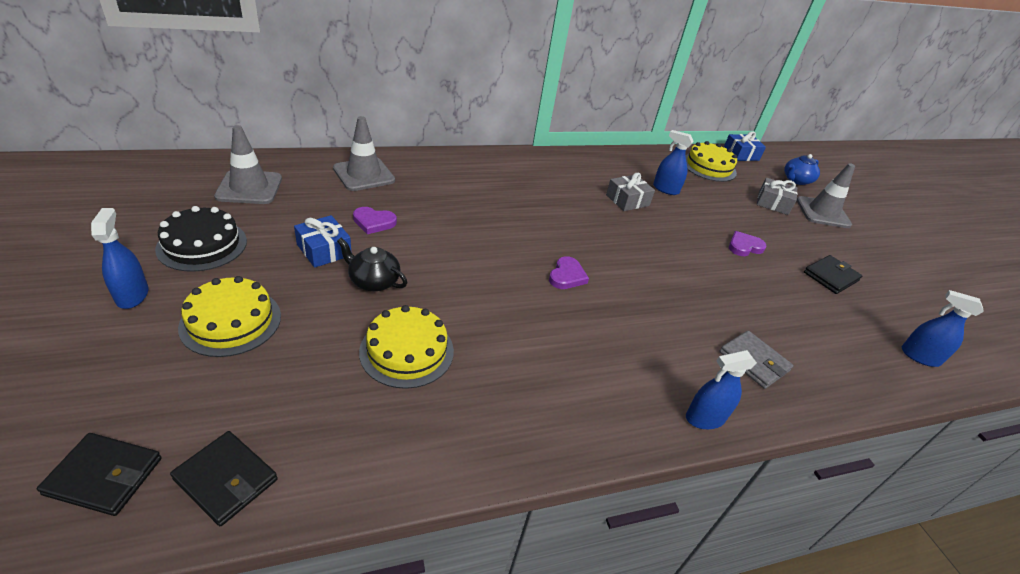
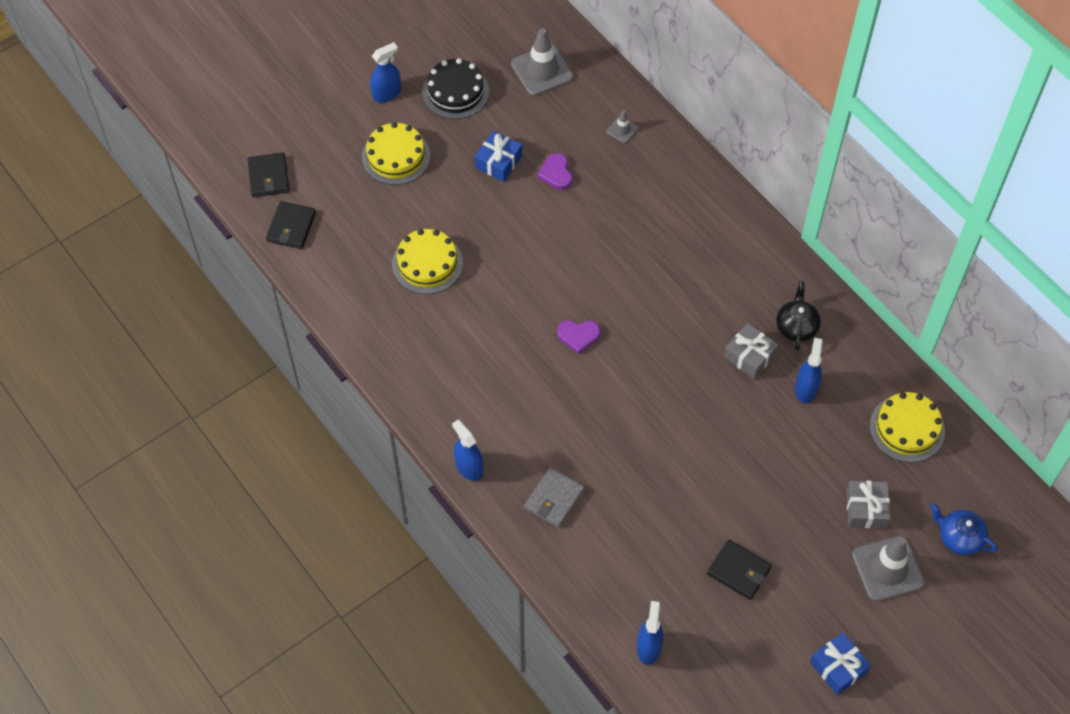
camera: 75 degrees right, 20 degrees up
grey traffic cone [333,116,395,191] -> grey traffic cone [606,110,638,143], size x0.48
black teapot [337,238,407,291] -> black teapot moved to [776,281,821,351]
blue gift [724,131,766,161] -> blue gift moved to [810,632,871,695]
purple heart [729,231,767,256] -> none

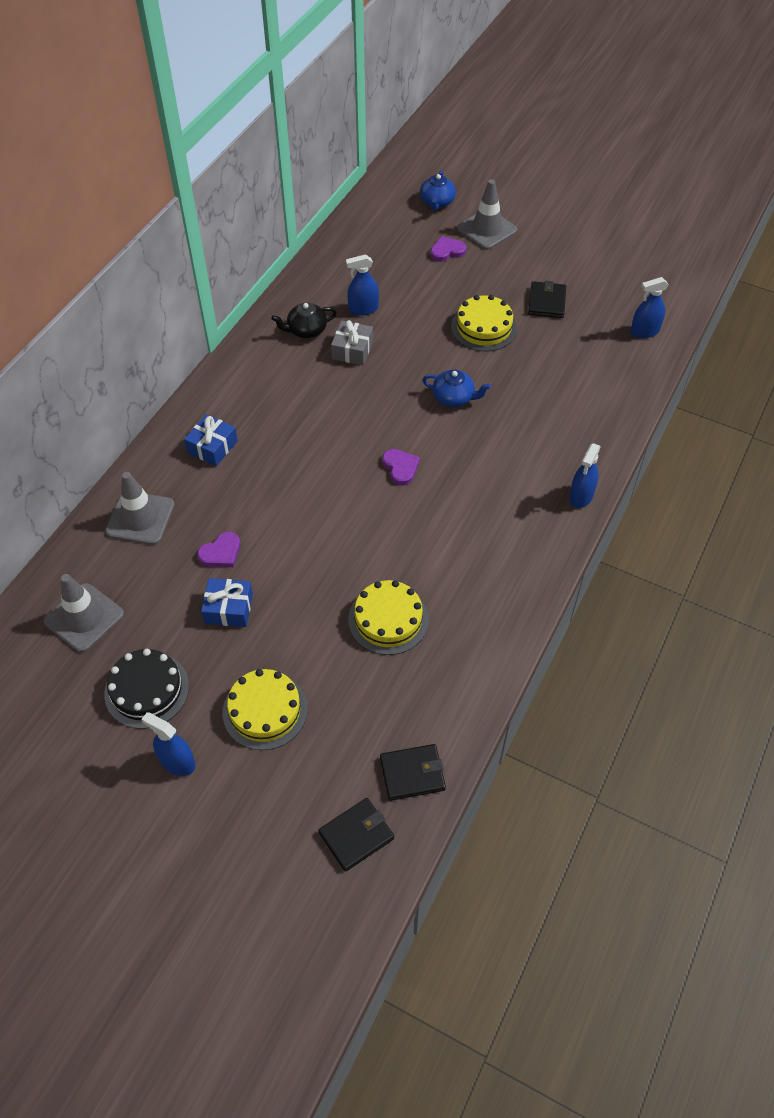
camera: 115 degrees left, 5 degrees down
grey wallet [524,467,585,528] -> none
grey traffic cone [606,110,638,143] -> grey traffic cone [105,472,175,545], size x2.06
blue gift [810,632,871,695] -> blue gift moved to [184,414,238,466]
grey gift [846,481,890,528] -> purple heart [430,236,466,262]
yellow cake [870,392,945,463] -> yellow cake moved to [451,295,517,351]
none -> blue teapot [422,370,491,407]

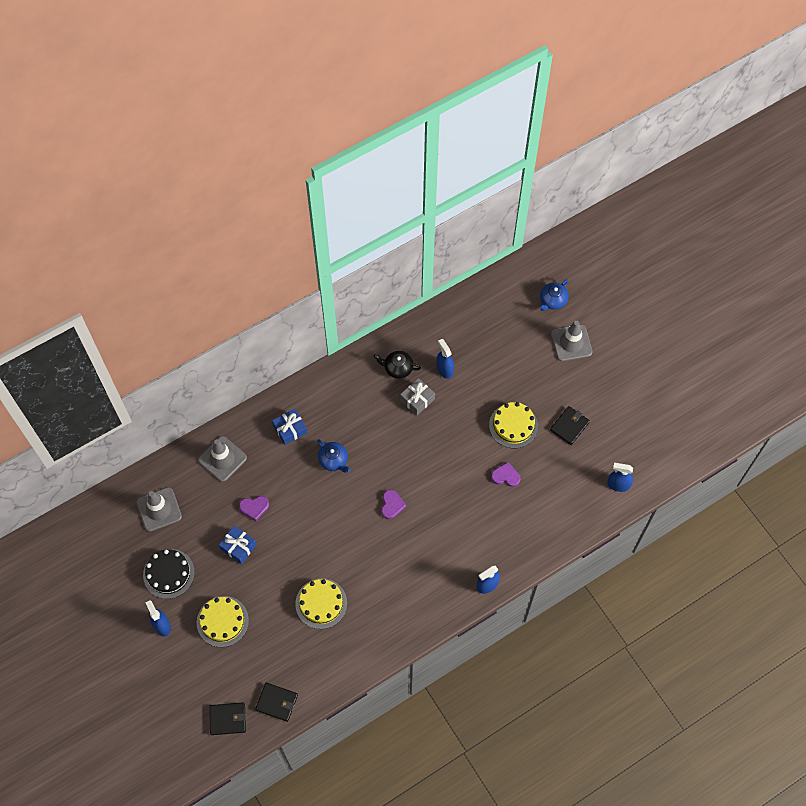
camera: 30 degrees right, 10 degrees up
blue spray bottle [346,254,379,316] -> blue spray bottle turned 45 degrees clockwise [436,339,454,379]
blue teapot [422,370,491,407] -> blue teapot moved to [317,439,351,473]
purple heart [430,236,466,262] -> purple heart moved to [491,462,520,487]

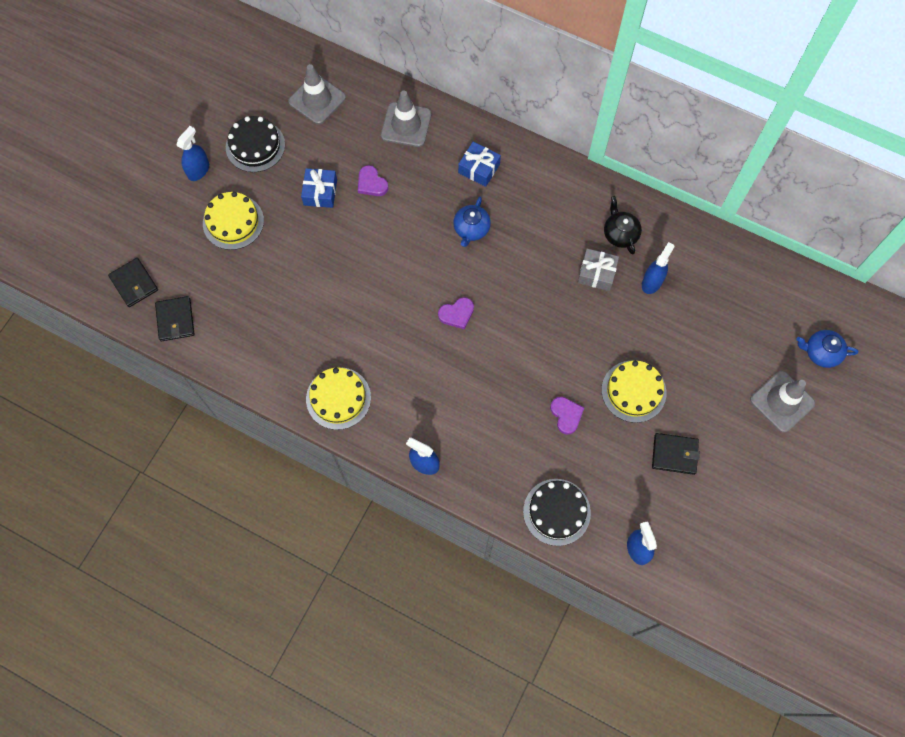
camera: 60 degrees right, 5 degrees up
yellow cake [295,578,347,629] -> yellow cake moved to [306,367,371,430]
none -> black cake [523,479,591,546]

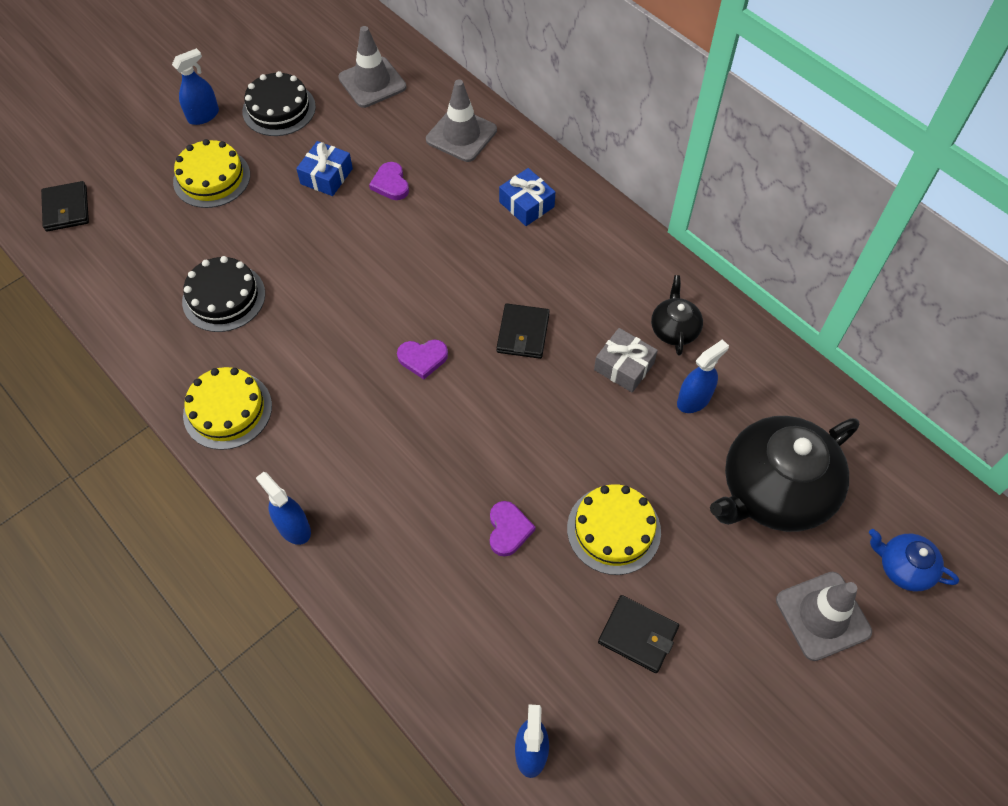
camera: 20 degrees right, 10 degrees down
black wallet [155,296,195,341] -> black wallet moved to [497,304,550,359]
blue teapot [453,197,491,247] -> none
black cake [523,479,591,546] -> black cake moved to [182,256,265,332]
none -> black teapot [710,416,859,532]

